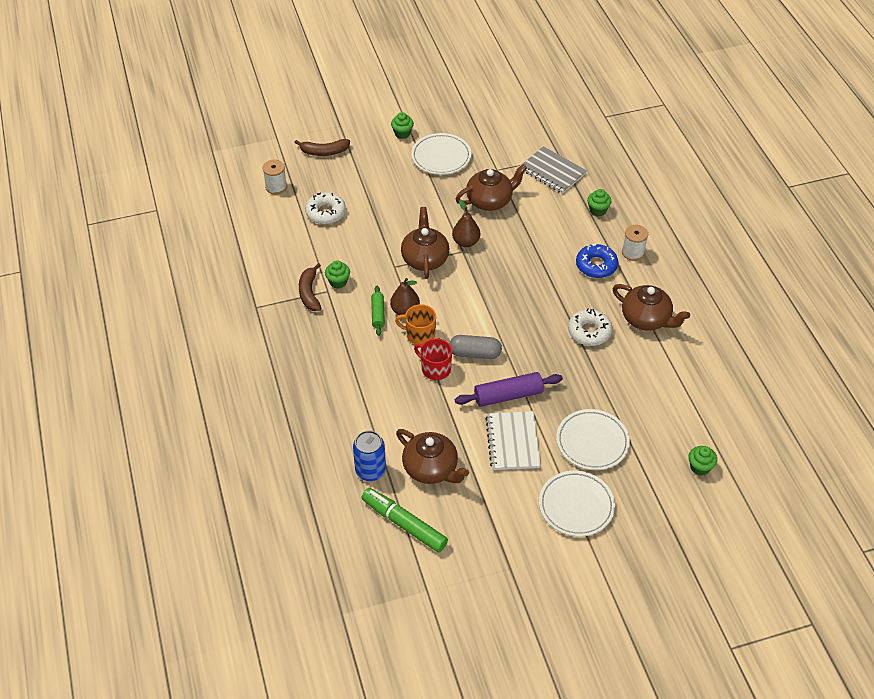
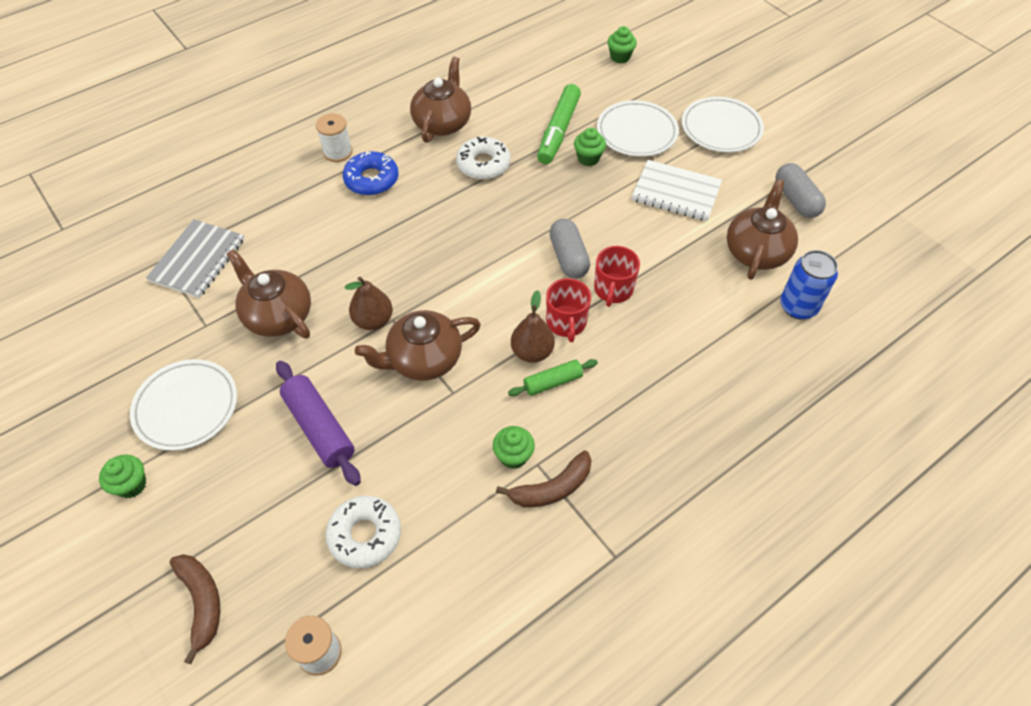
camera: 110 degrees left, 5 degrees up
green marker [362,488,448,552] -> green marker moved to [537,84,581,164]
orange mug [395,304,436,345] -> red mug [546,278,591,342]
purple rolling pin [455,372,563,407] -> purple rolling pin moved to [276,361,361,486]
white notebook [485,411,541,470] -> white notebook turned 45 degrees clockwise [632,160,722,221]
green cupcake [587,189,611,216] -> green cupcake moved to [574,128,606,166]
none -> grey capsule [776,163,826,218]

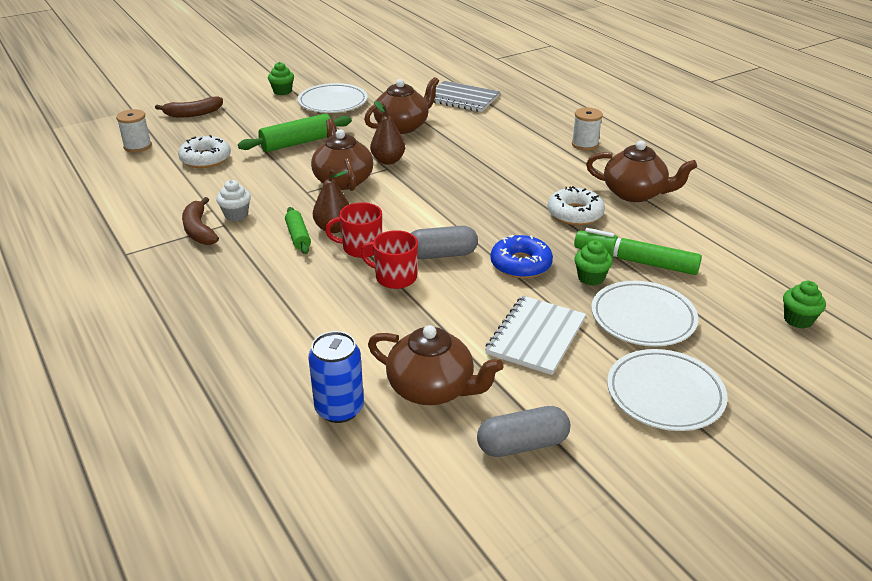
camera: 95 degrees right, 20 degrees down
purple rolling pin [276,361,361,486] -> green rolling pin [238,114,352,152]
blue donut [343,151,398,195] -> blue donut moved to [491,235,553,278]
green cupcake [493,426,535,469] -> white cupcake [216,180,251,221]

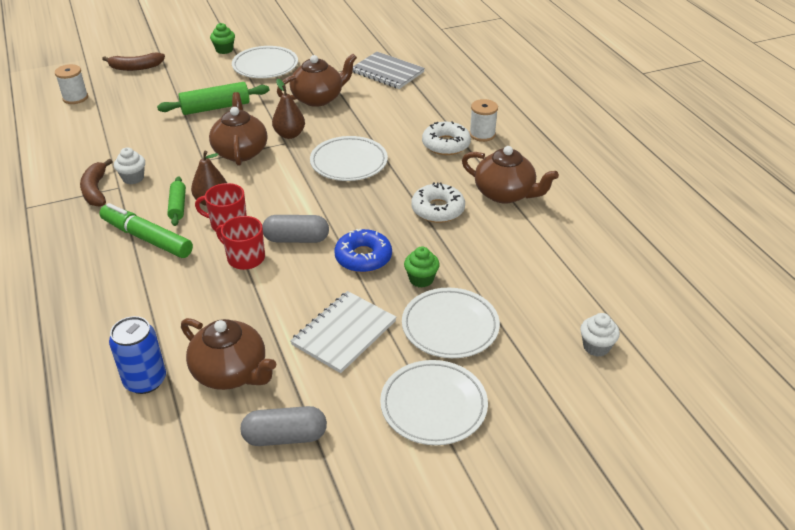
camera: 10 degrees right, 5 degrees up
white donut [178,135,231,168] -> white donut moved to [422,121,471,155]
green marker [574,228,702,275] -> green marker moved to [99,203,193,258]
green cupcake [783,281,826,328] -> white cupcake [580,313,620,357]
none -> white plate [310,136,388,181]

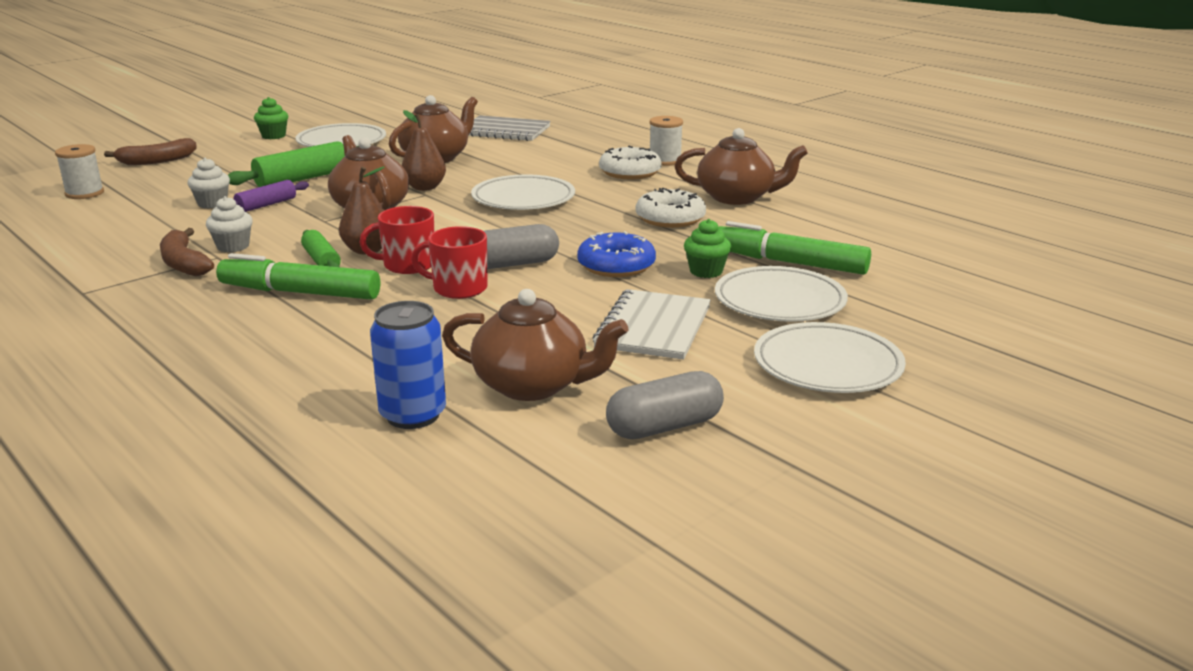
camera: 20 degrees left, 15 degrees down
white cupcake [580,313,620,357] -> white cupcake moved to [187,158,230,209]
none -> purple rolling pin [234,180,309,212]
none -> green marker [718,221,871,275]

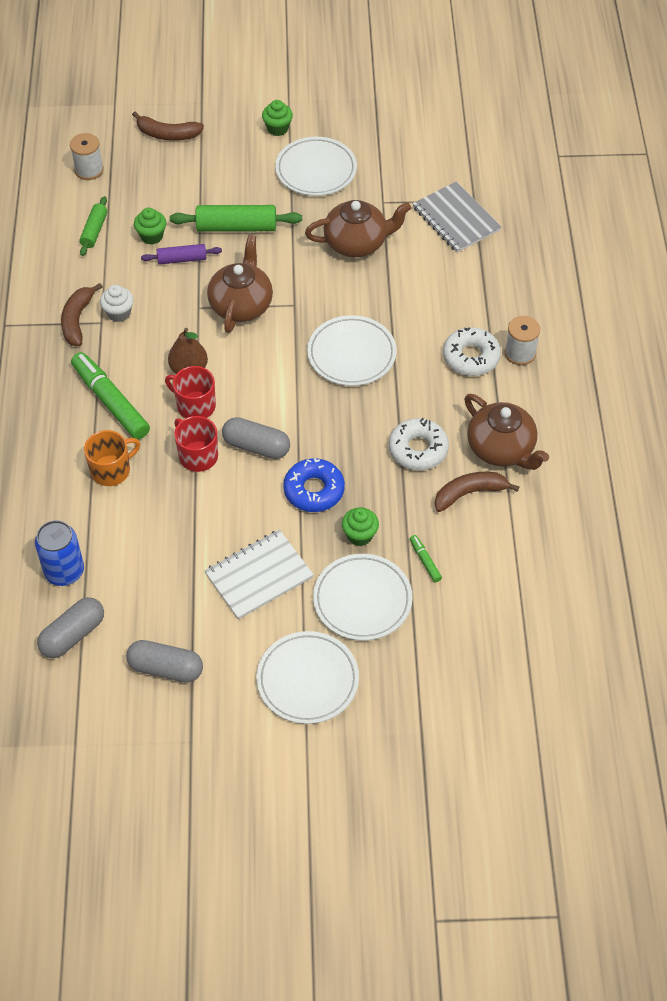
camera: 40 degrees right, 30 degrees up
white cupcake [187,158,230,209] -> green cupcake [134,208,166,244]
green rolling pin [301,230,341,267] -> green rolling pin moved to [79,196,108,256]
brown pear [402,110,446,191] -> none
brown teapot [442,289,628,401] -> none
green marker [718,221,871,275] -> green marker [410,535,442,582], size x0.44
none -> grey capsule [37,597,104,658]
none -> orange mug [84,430,140,486]
none -> brown banana [435,472,519,512]

